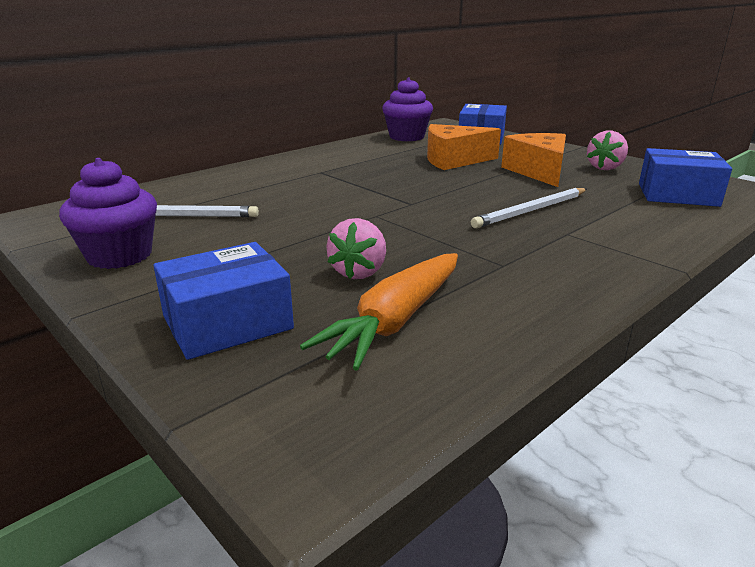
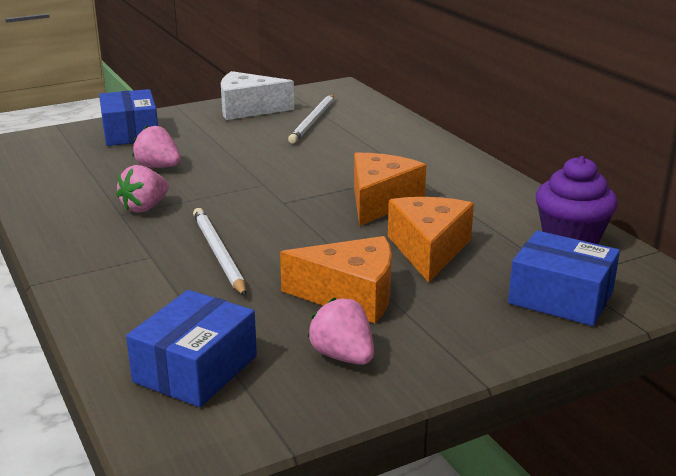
camera: 105 degrees right, 0 degrees up
purple cupcake [59,158,157,269] -> white cheese [221,71,294,120]
orange carrot [300,253,458,370] -> none
none -> pink strawberry [116,165,169,213]
none -> orange cheese [354,153,426,226]

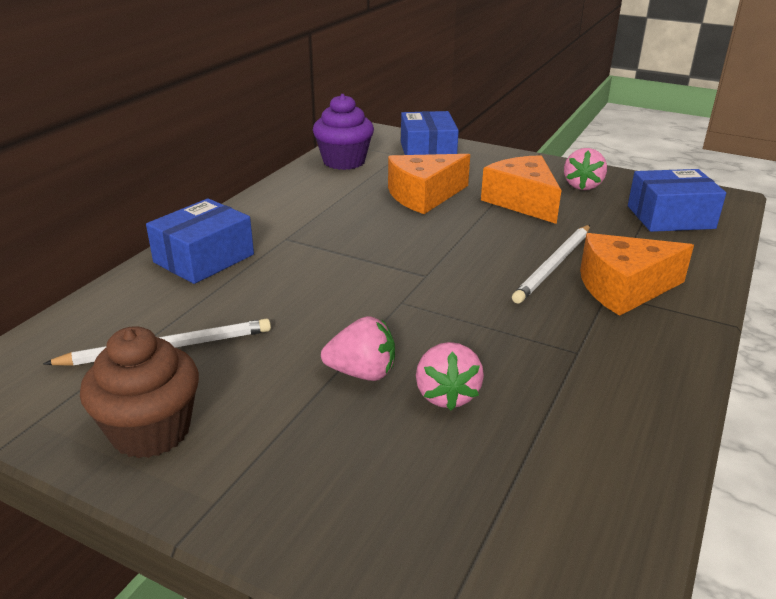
camera: 125 degrees left, 5 degrees up
blue box [99,89,158,146] -> blue box moved to [146,198,254,284]
pink strawberry [116,165,169,213] -> pink strawberry moved to [321,316,395,381]
white cheese [221,71,294,120] -> brown cupcake [80,326,199,458]
orange cheese [354,153,426,226] -> orange cheese moved to [580,233,694,316]

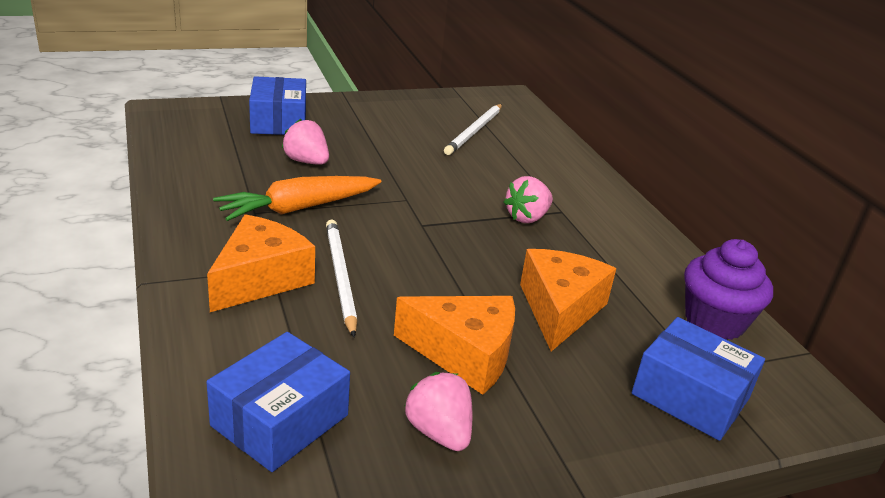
camera: 130 degrees right, 0 degrees up
brown cupcake [80,326,199,458] -> none
blue box [146,198,254,284] -> blue box moved to [249,76,306,135]
pink strawberry [321,316,395,381] -> pink strawberry moved to [504,176,553,223]
none -> orange carrot [213,176,381,221]

